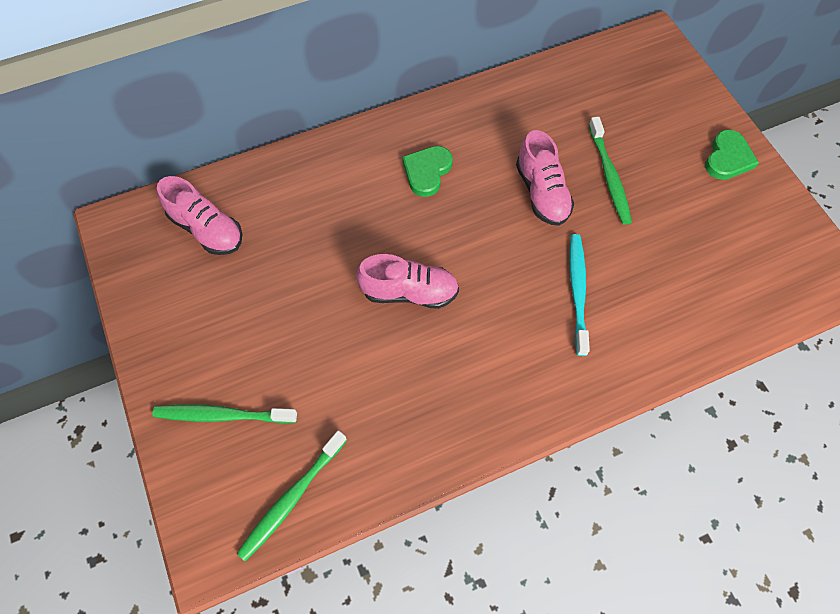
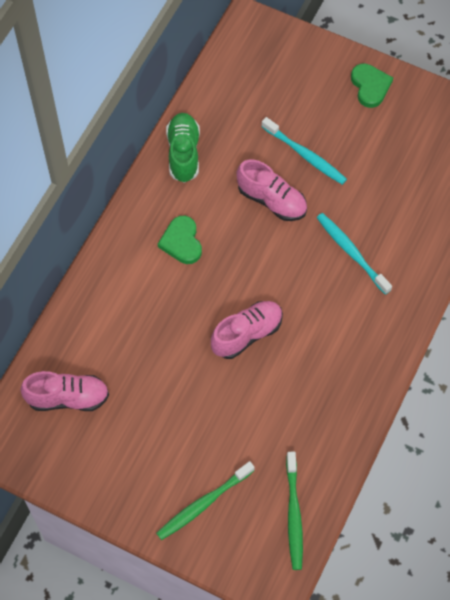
camera: 40 degrees left, 0 degrees up
green toothbrush [589,116,632,225] -> turquoise toothbrush [261,117,347,185]
none -> green shoe [166,113,200,183]

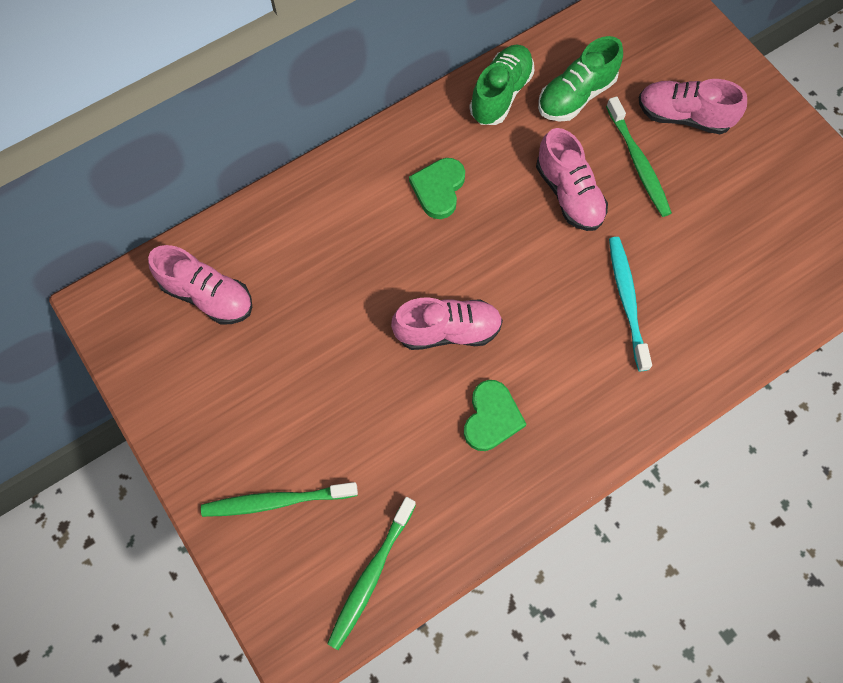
camera: 30 degrees right, 5 degrees up
turquoise toothbrush [261,117,347,185] -> green toothbrush [606,96,672,217]
green heart [351,63,393,108] -> green heart moved to [464,380,526,451]
none -> green shoe [538,36,623,122]
none -> pink shoe [639,79,747,134]

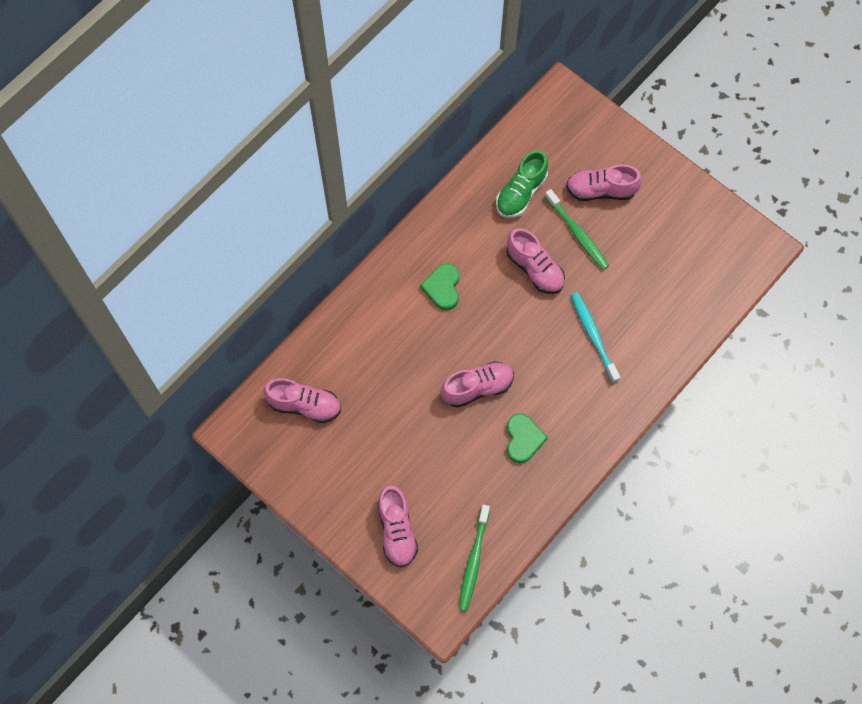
camera: 15 degrees left, 0 degrees up
green toothbrush [201,482,358,517] -> pink shoe [378,485,418,568]
green shoe [469,45,534,125] -> none

